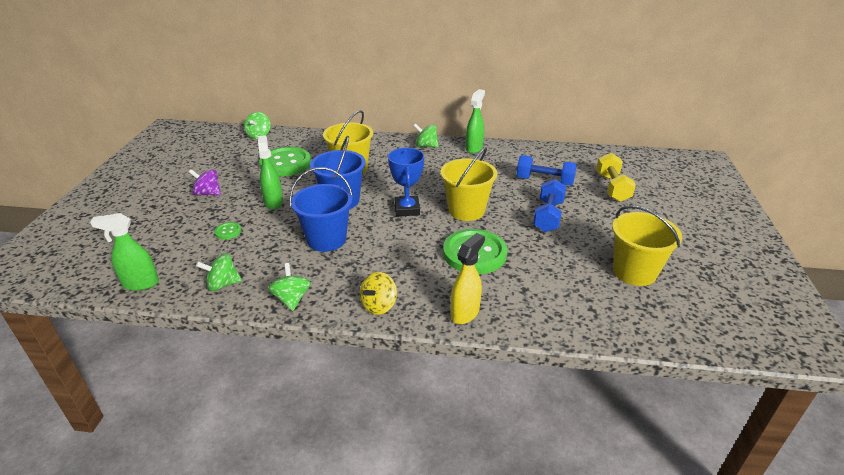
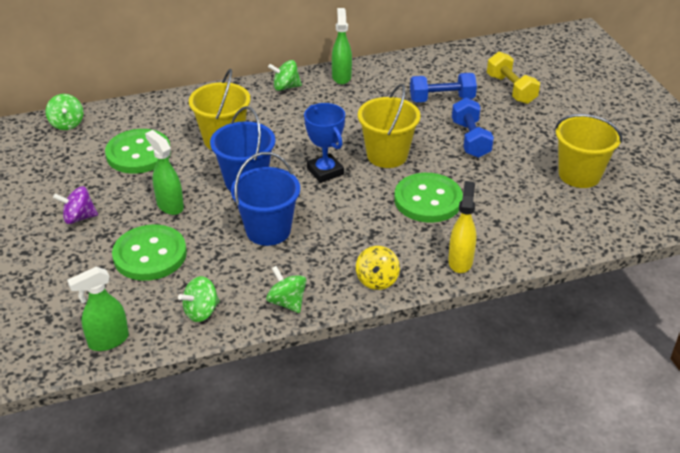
camera: 25 degrees left, 5 degrees up
green button [214,222,241,240] -> green button [112,224,187,281], size x2.36

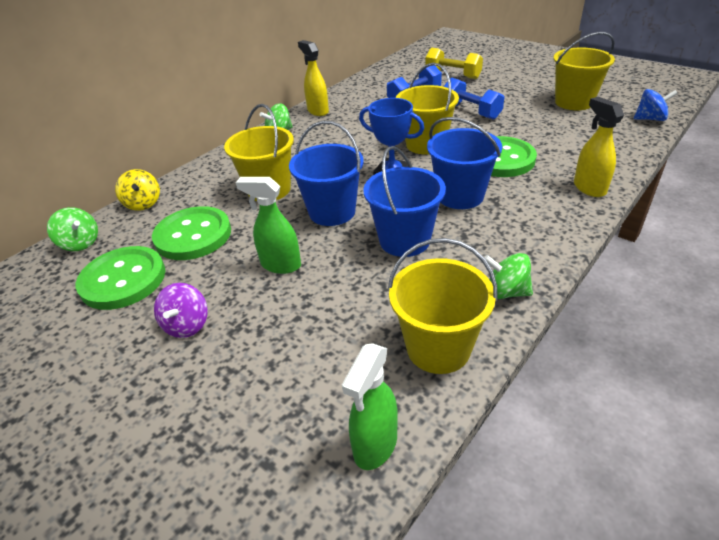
camera: 30 degrees left, 0 degrees up
purple spinning top [53,186,98,224] -> purple spinning top turned 45 degrees counterclockwise [154,283,208,338]
green button [112,224,187,281] -> green button moved to [76,246,165,310]
green spinning top [178,276,220,322] -> yellow bucket [388,238,498,374]
green spray bottle [332,8,352,84] -> yellow spray bottle [298,40,329,116]
yellow spinning top [356,246,400,290] -> yellow spinning top moved to [115,169,160,211]
none -> blue bucket [427,117,502,209]
none -> blue spinning top [634,89,678,121]

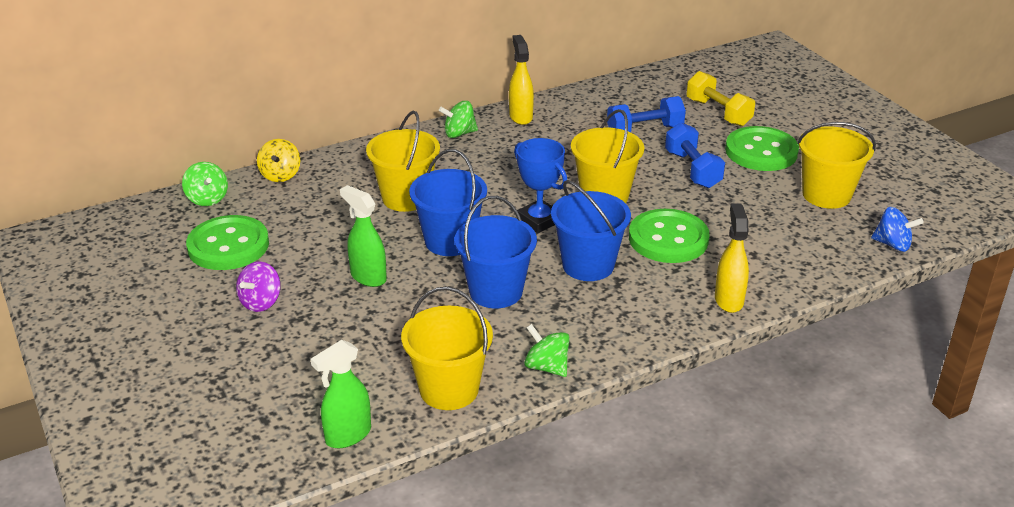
camera: 20 degrees right, 5 degrees down
green button [152,206,231,260] -> green button moved to [725,126,799,171]

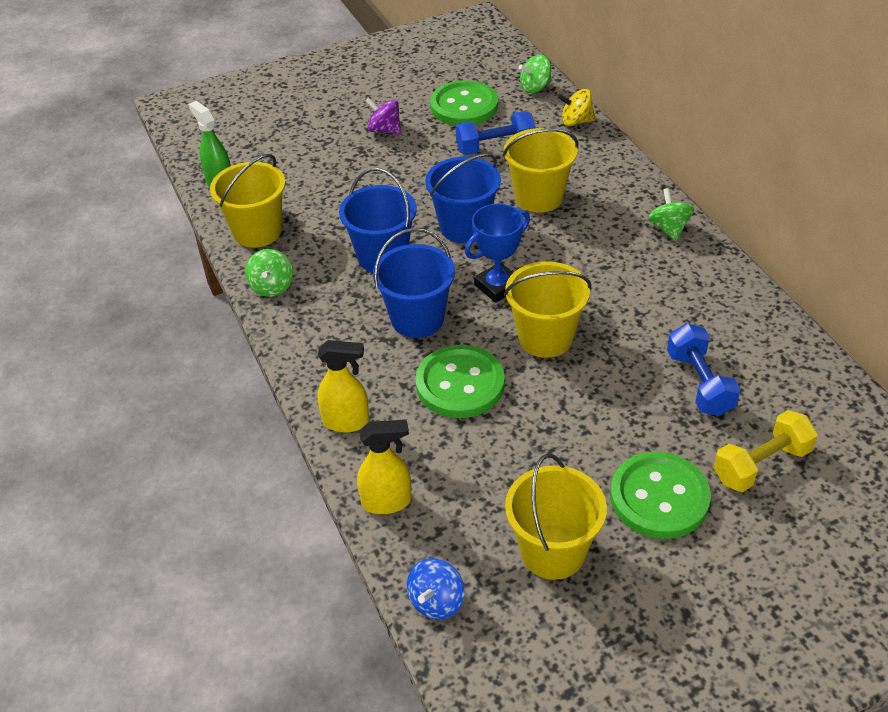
camera: 95 degrees right, 10 degrees up
green spray bottle [340,185,387,287] -> none
yellow spray bottle [509,35,534,125] -> yellow spray bottle moved to [357,419,412,514]
green spinning top [524,324,570,377] -> green spinning top turned 135 degrees clockwise [245,249,293,297]
blue dumbbell [665,122,725,188] -> blue dumbbell moved to [456,111,536,155]

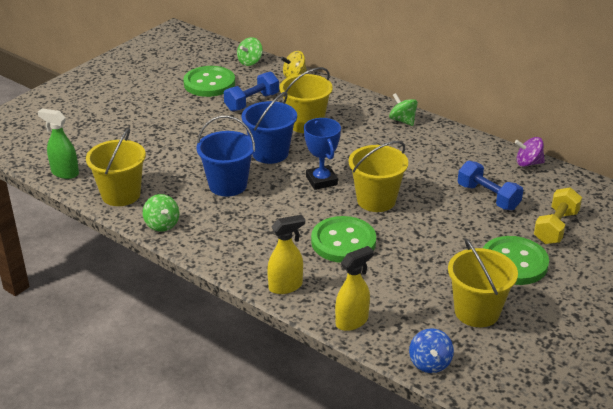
camera: 30 degrees left, 10 degrees down
purple spinning top [365,98,401,134] -> purple spinning top moved to [515,137,545,167]
blue bucket [373,228,455,338] -> none
blue trophy [465,204,530,303] -> blue trophy turned 45 degrees counterclockwise [304,118,341,190]

